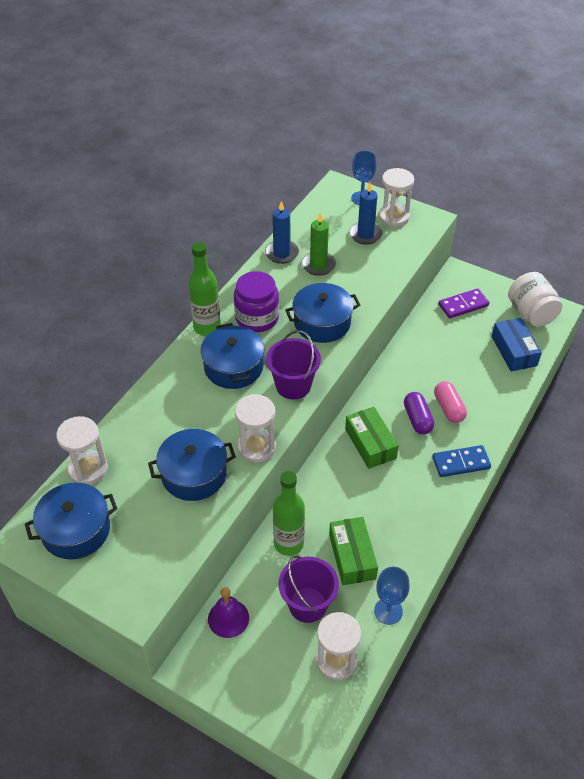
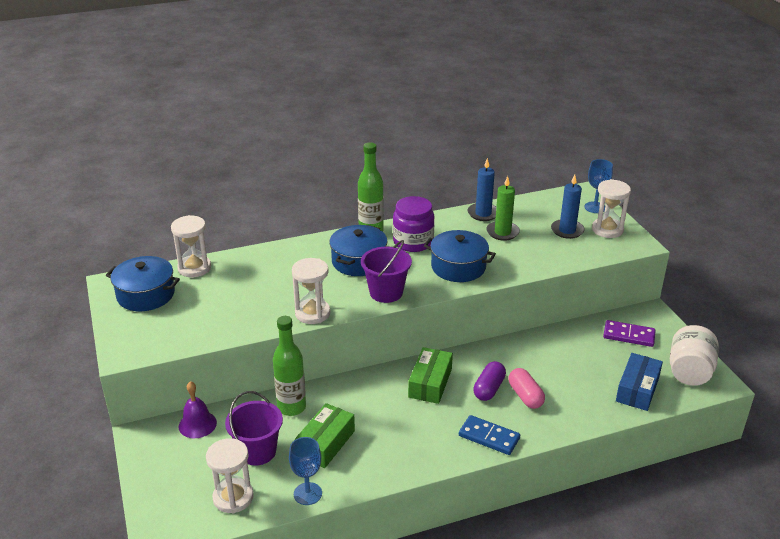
camera: 40 degrees right, 15 degrees down
blue pot [148,429,236,501] -> none
pink capsule [434,381,467,423] -> pink capsule turned 45 degrees counterclockwise [509,368,545,409]

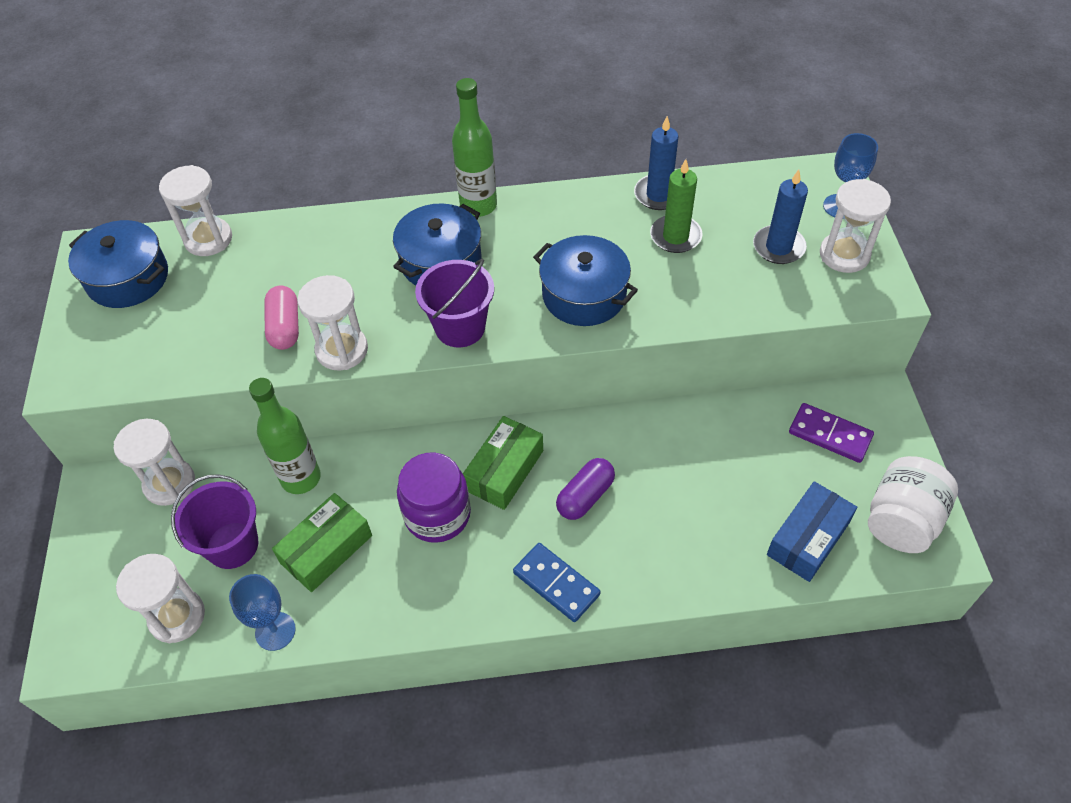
camera: 15 degrees right, 20 degrees up
purple bell [179,381,217,438] -> white hourglass [114,419,195,506]
purple jar [393,196,435,252] -> purple jar moved to [397,452,471,543]
pink capsule [509,368,545,409] -> pink capsule moved to [264,286,299,350]

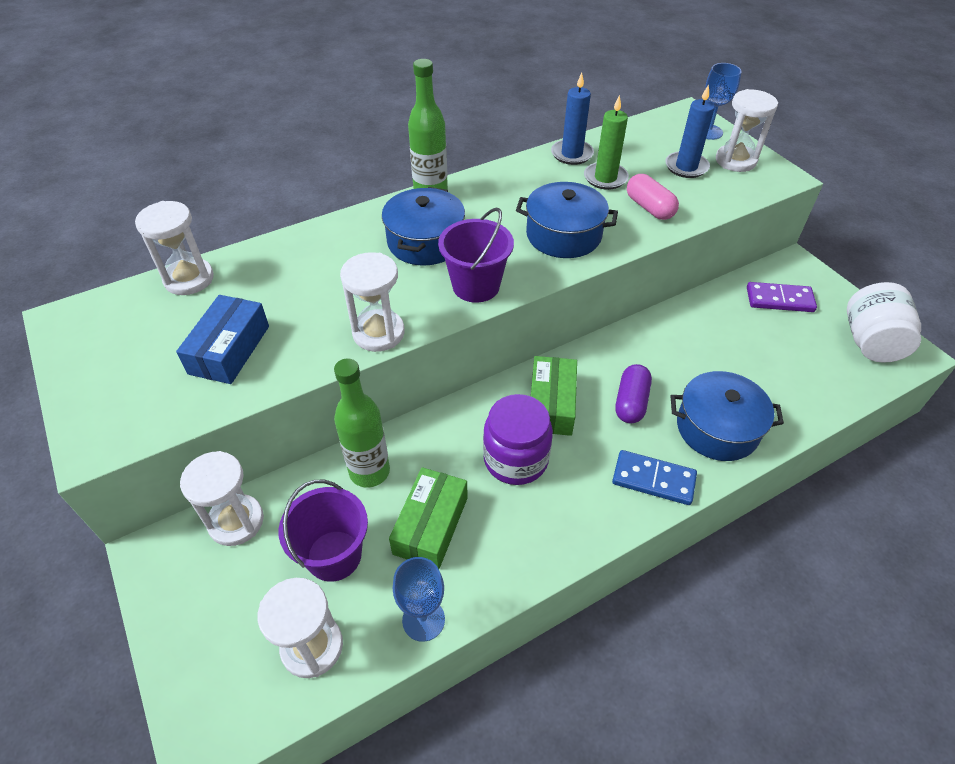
camera: 25 degrees left, 5 degrees down
blue pot [68,220,168,308] -> blue pot moved to [671,371,784,461]
pink capsule [264,286,299,350] -> pink capsule moved to [627,174,679,220]
blue box [767,481,857,582] -> blue box moved to [176,295,269,384]

